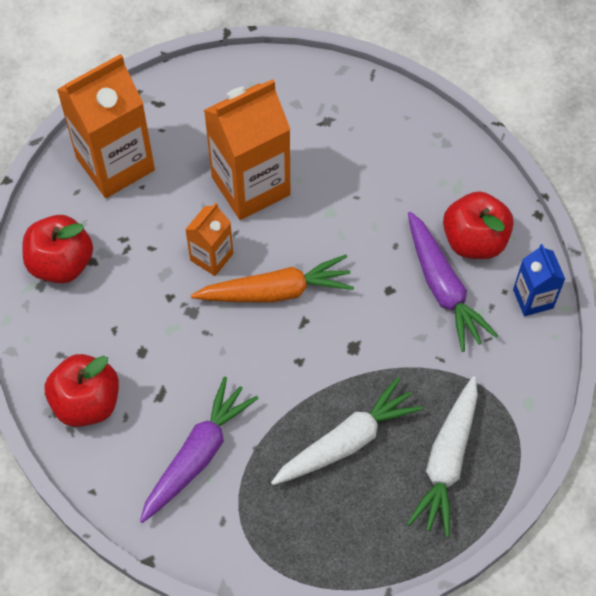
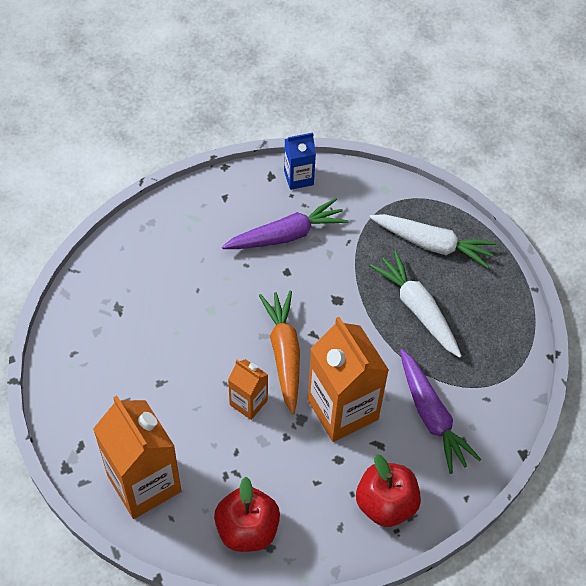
camera: 90 degrees left, 5 degrees down
purple carrot [140,377,259,523] -> purple carrot turned 150 degrees counterclockwise [400,349,481,474]
orange carton [204,79,290,220] -> orange carton moved to [307,317,389,442]
red apple [443,191,514,259] -> none

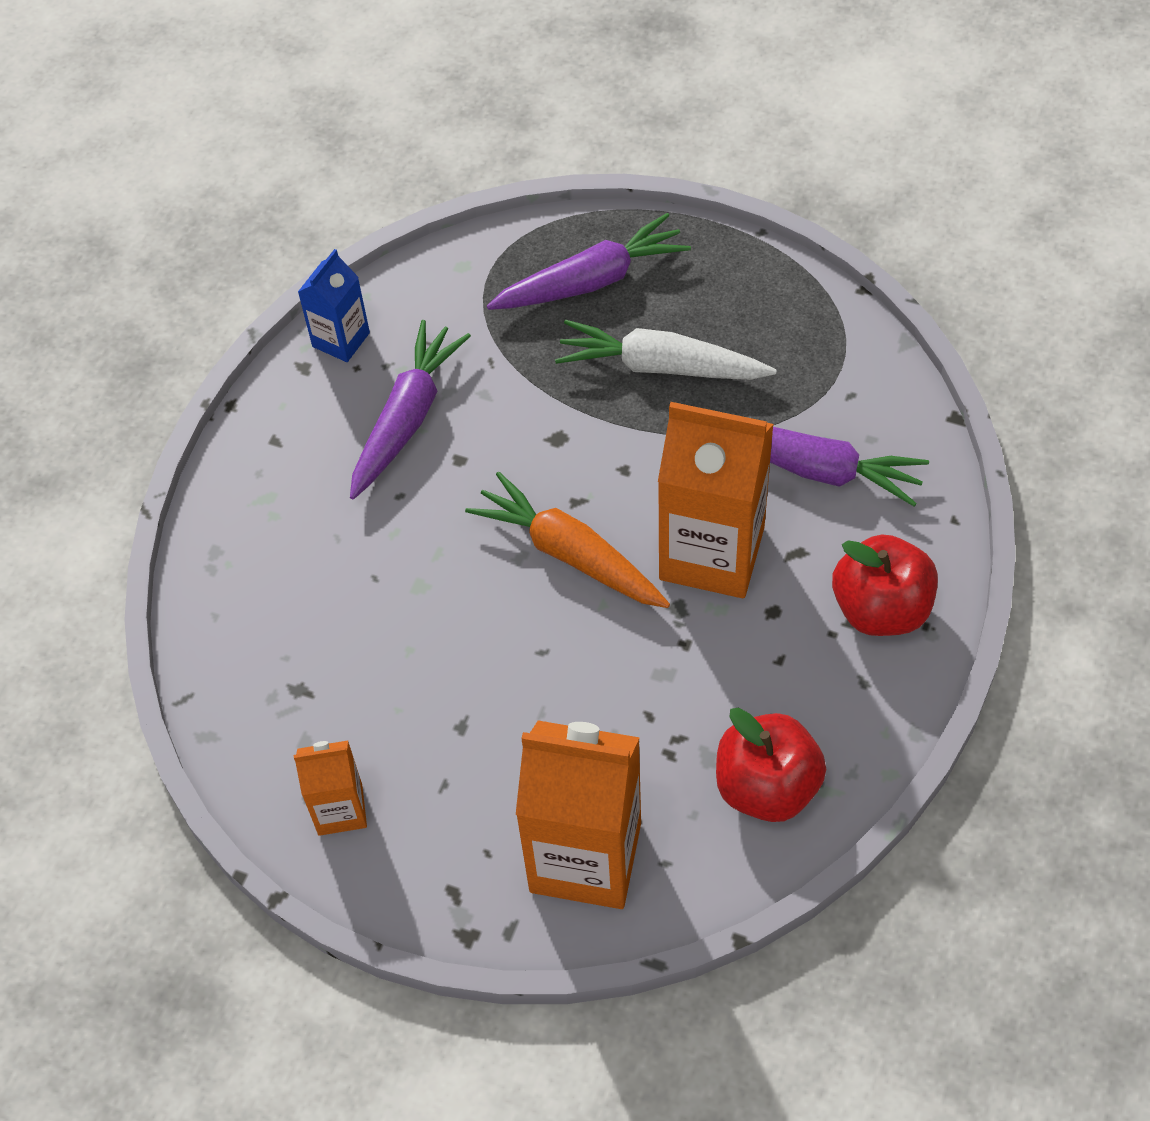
camera: 40 degrees left, 0 degrees up
orange carton [228,359,268,420] -> orange carton moved to [294,740,367,836]
white carrot [369,214,497,268] -> purple carrot [487,213,691,310]

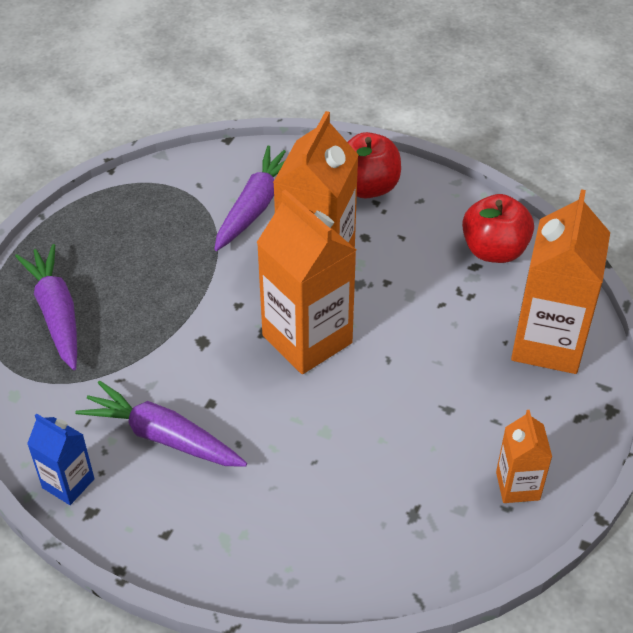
camera: 90 degrees left, 10 degrees down
orange carrot [465,471,670,608] -> orange carton [257,190,356,374]
white carrot [555,320,777,380] -> none

